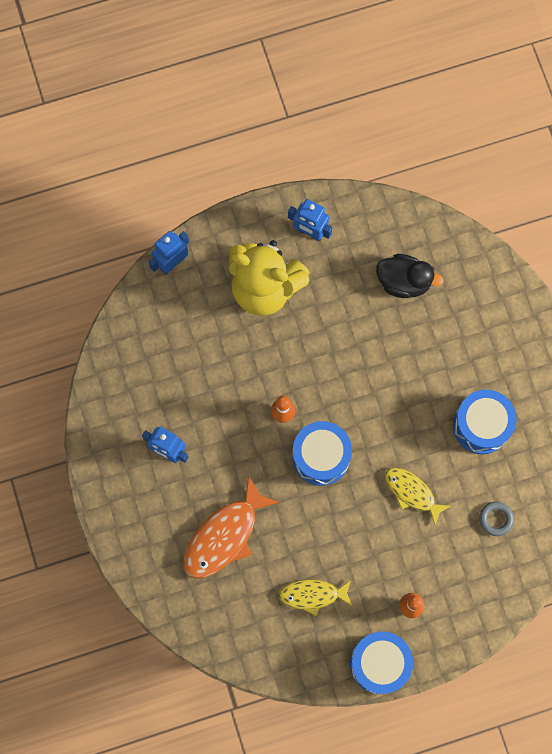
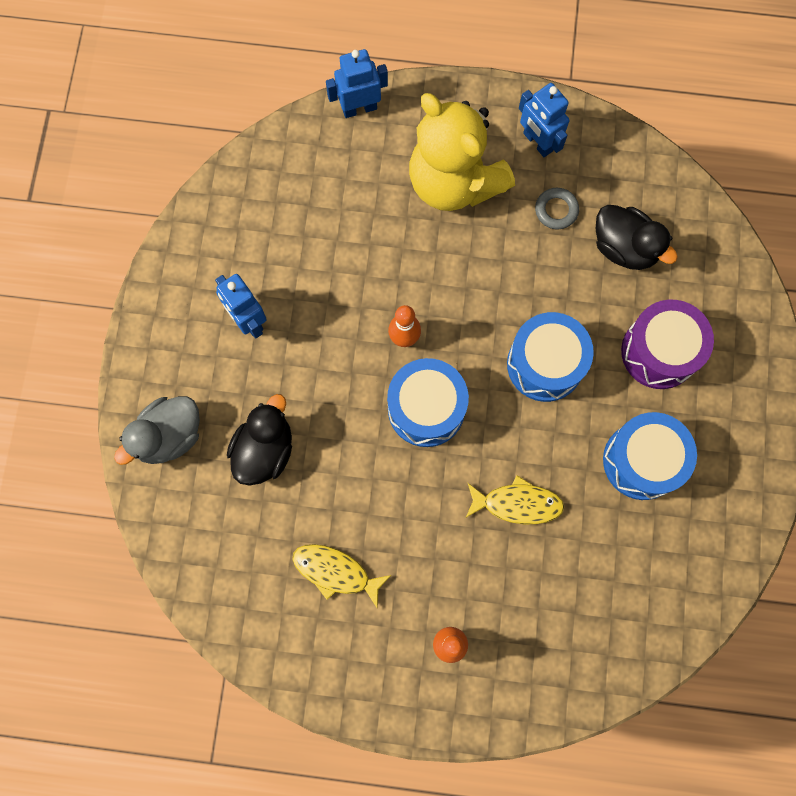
camera: 25 degrees right, 0 degrees up
orange fish [183,476,280,579] -> black duck [227,394,292,486]
blue drum [350,631,413,694] -> blue drum moved to [507,312,594,402]
yellow fish [385,468,450,525] -> yellow fish turned 120 degrees clockwise [466,475,565,524]
grey ring [479,502,514,536] -> grey ring moved to [535,188,579,229]
none -> grey duck [114,396,200,465]
none -> purple drum [621,300,714,389]

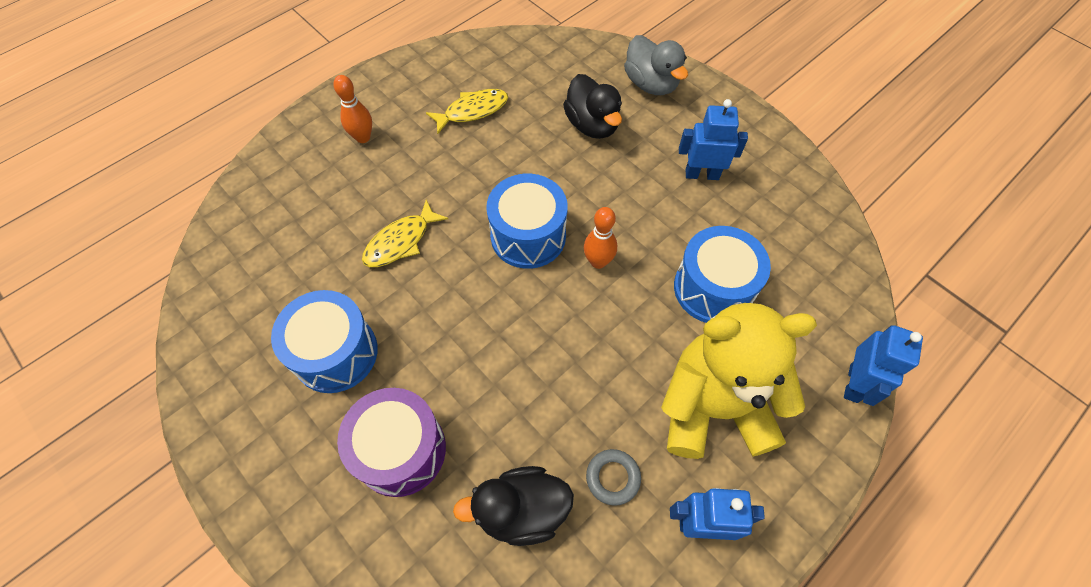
camera: 130 degrees right, 15 degrees down
grey duck [114,396,200,465] -> grey duck turned 150 degrees clockwise [624,35,688,95]
blue drum [507,312,594,402] -> blue drum moved to [674,226,771,323]

